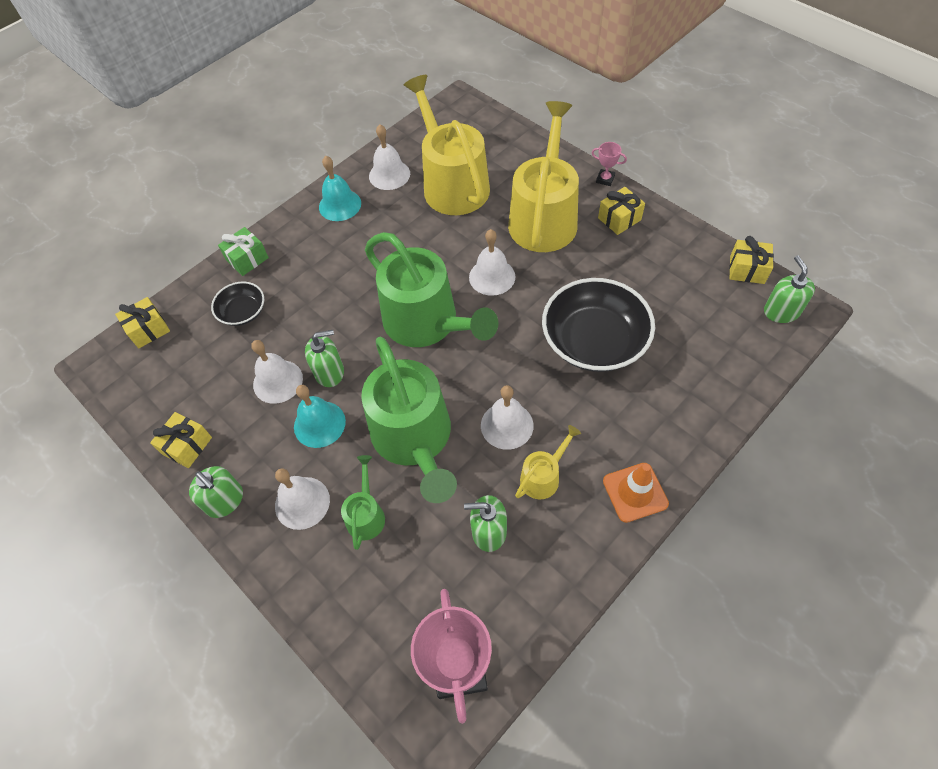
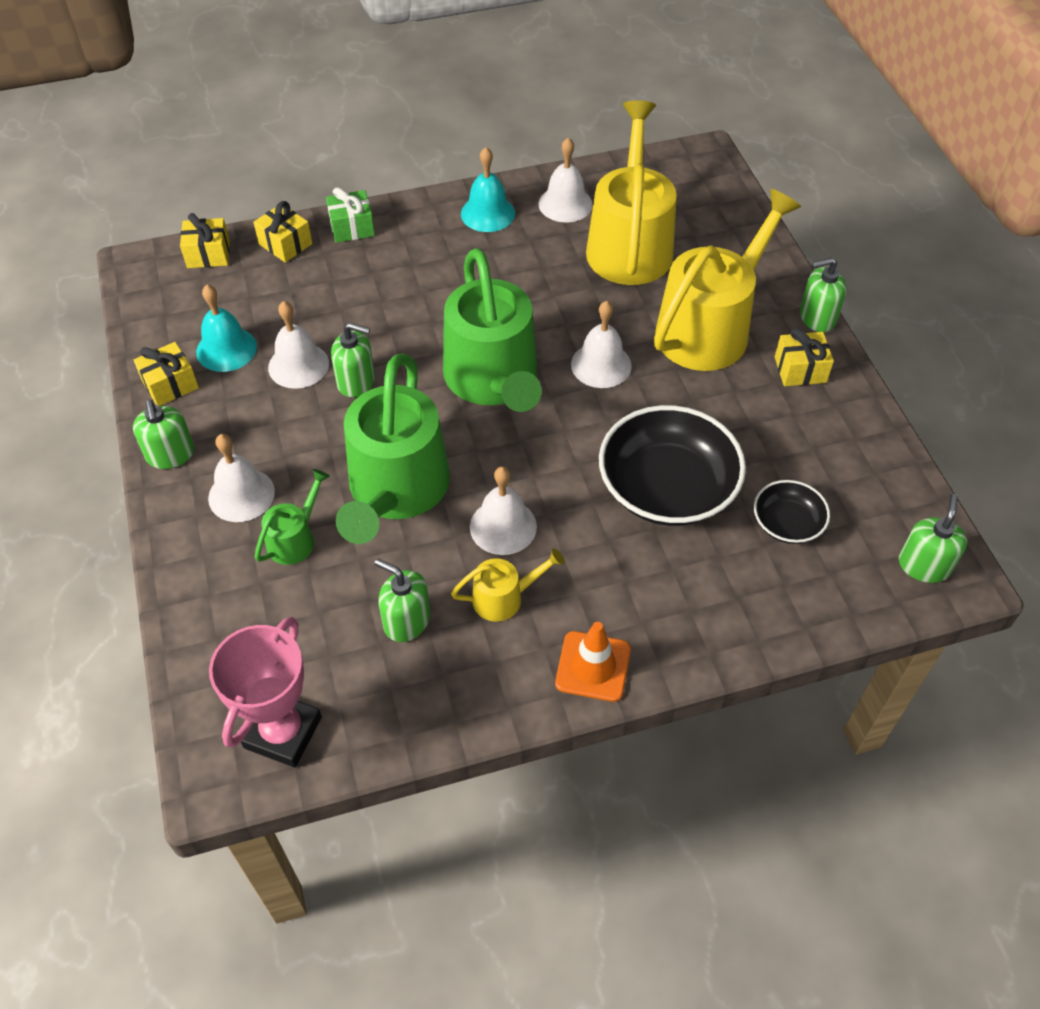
camera: 25 degrees right, 5 degrees down
black bowl [211,282,264,326] -> black bowl moved to [754,480,830,544]
turquoise bell [294,385,346,448] -> turquoise bell moved to [196,285,257,372]
pink trophy [592,142,627,186] -> green soap dispenser [800,257,847,332]
yellow gift [729,236,774,284] -> yellow gift moved to [253,201,312,263]

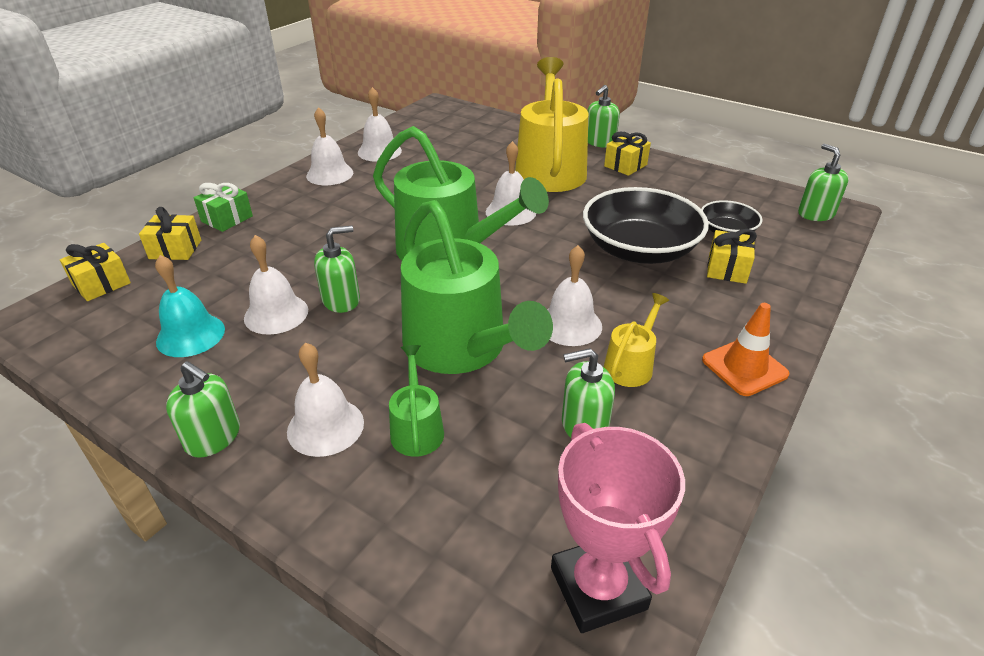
camera: 40 degrees left, 15 degrees down
yellow gift [134,342,199,406] -> yellow gift moved to [707,229,757,284]
turquoise bell [461,147,515,232] -> white bell [306,107,353,185]
yellow watering can [586,100,677,285] -> none

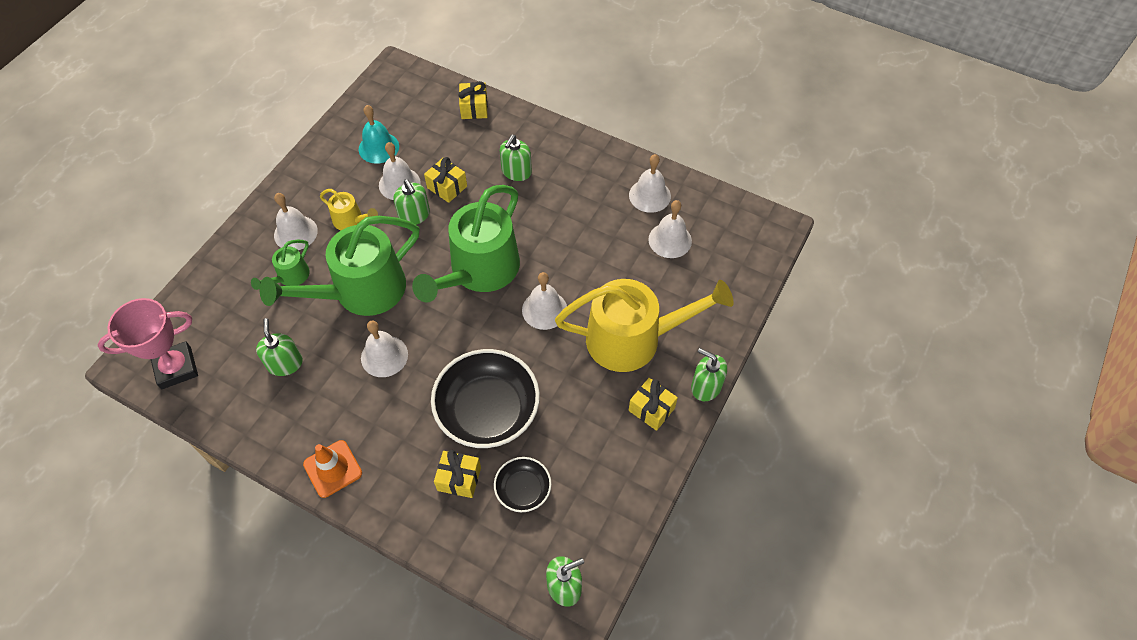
camera: 85 degrees right, 20 degrees up
yellow gift [60,243,131,301] -> yellow gift moved to [424,157,467,203]
green soap dispenser [166,361,240,458] -> green soap dispenser moved to [500,135,532,181]
green gift [194,183,253,232] -> none
white bell [306,107,353,185] -> white bell moved to [648,200,692,258]
green watering can [389,345,444,457] -> green watering can turned 135 degrees clockwise [251,240,310,290]
yellow watering can [604,293,669,387] -> yellow watering can moved to [320,189,378,230]

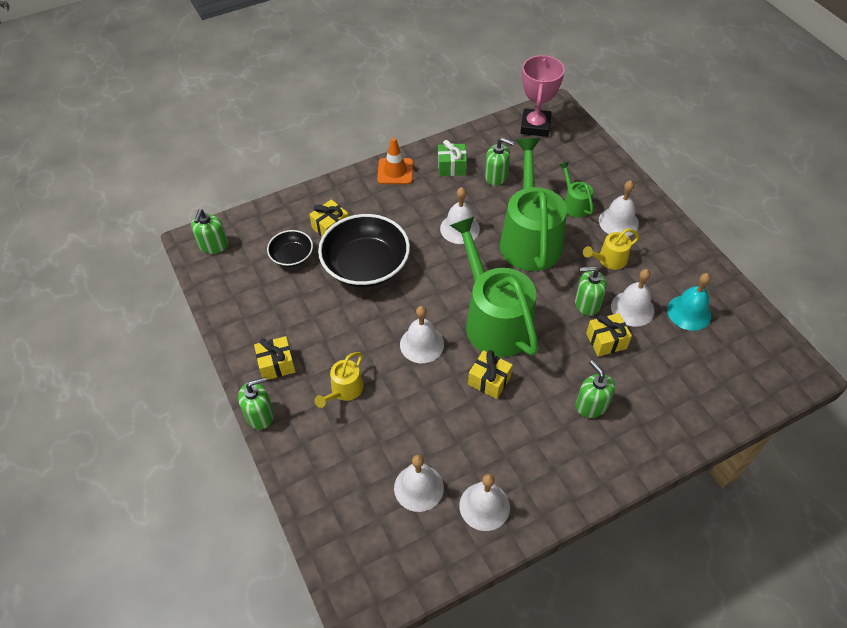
camera: 125 degrees right, 5 degrees down
yellow gift [458,81,488,119] -> yellow gift moved to [468,350,513,399]
yellow watering can [555,279,734,372] -> yellow watering can [314,352,364,408], size x0.45
none -> green gift [438,140,467,176]

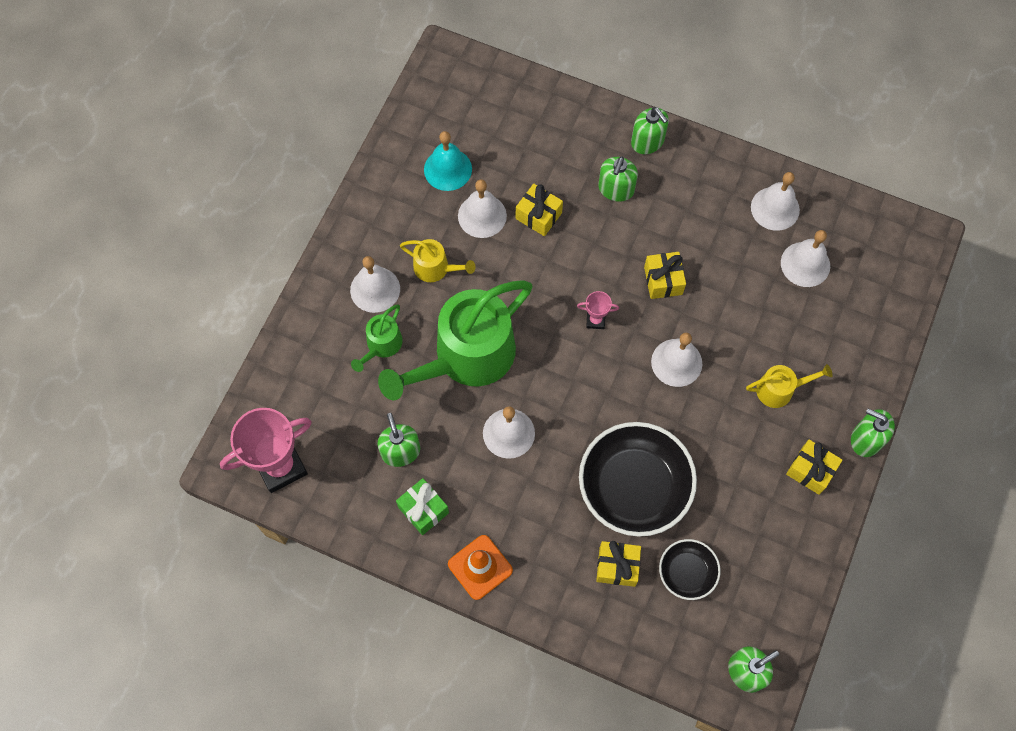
camera: 130 degrees left, 15 degrees up
green watering can [450,217,539,357] -> pink trophy [577,291,619,329]
green soap dispenser [575,266,607,316] -> green soap dispenser moved to [631,107,669,154]

